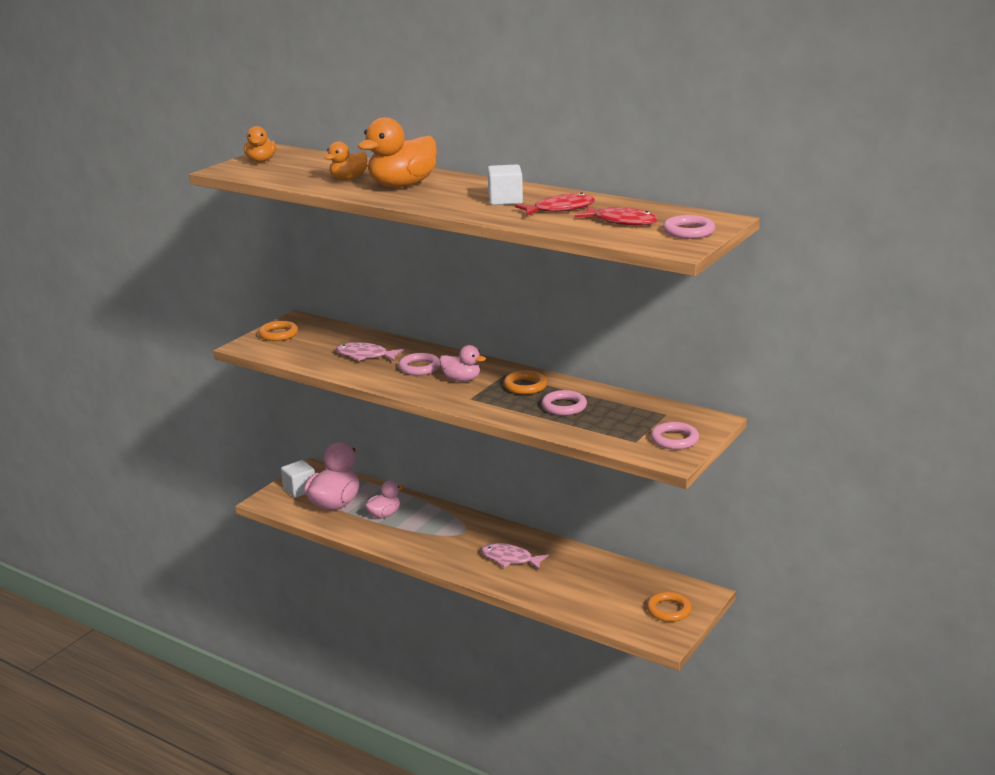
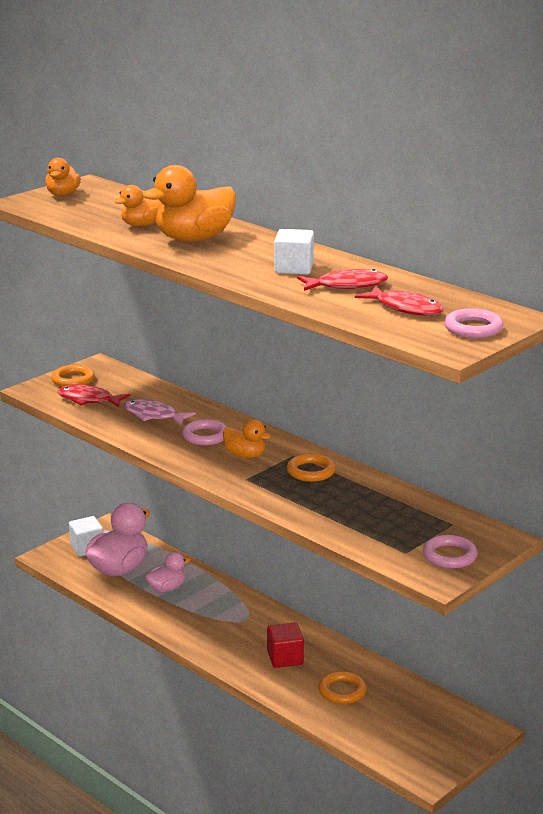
camera: 10 degrees right, 0 degrees up
pink duck [439,345,486,382] -> orange duck [223,419,271,458]
pink fish [481,543,549,570] -> red cube [267,623,304,668]
pink ring [541,390,587,416] -> none
orange ring [647,592,692,622] -> orange ring moved to [318,671,366,704]
none -> red fish [57,385,130,407]

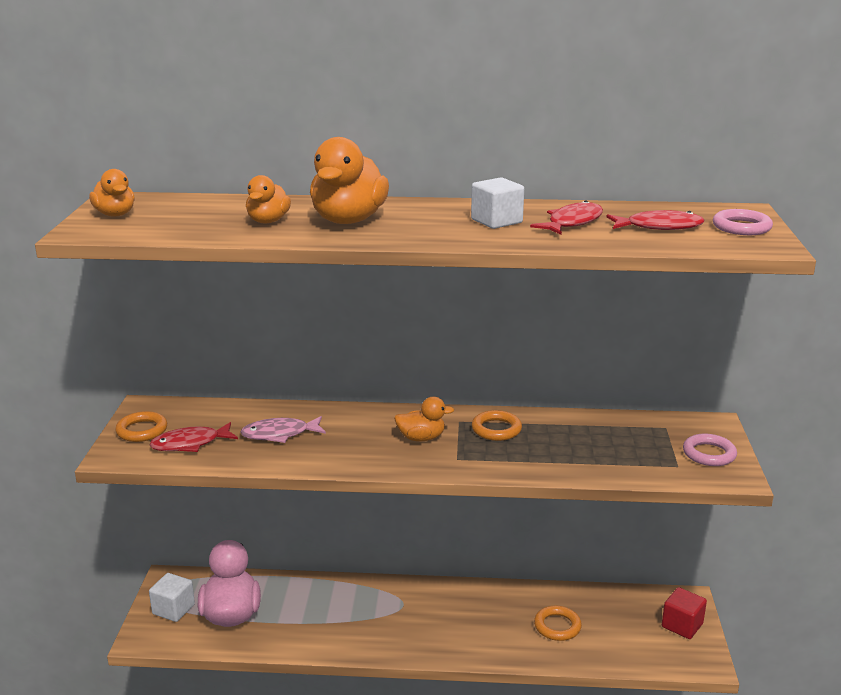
camera: 40 degrees left, 0 degrees up
pink duck [145,552,191,592] -> none
pink ring [182,419,227,445] -> none
red cube [267,623,304,668] -> red cube moved to [662,587,707,639]

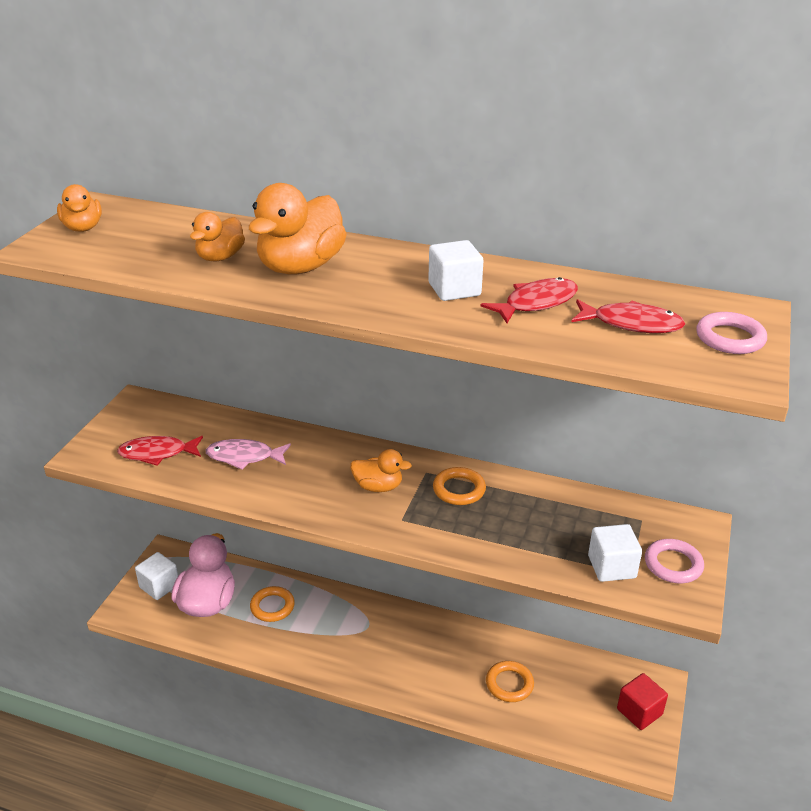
camera: 15 degrees right, 10 degrees up
orange ring [115,411,167,442] -> orange ring moved to [250,586,295,622]
none -> white cube [588,524,642,582]

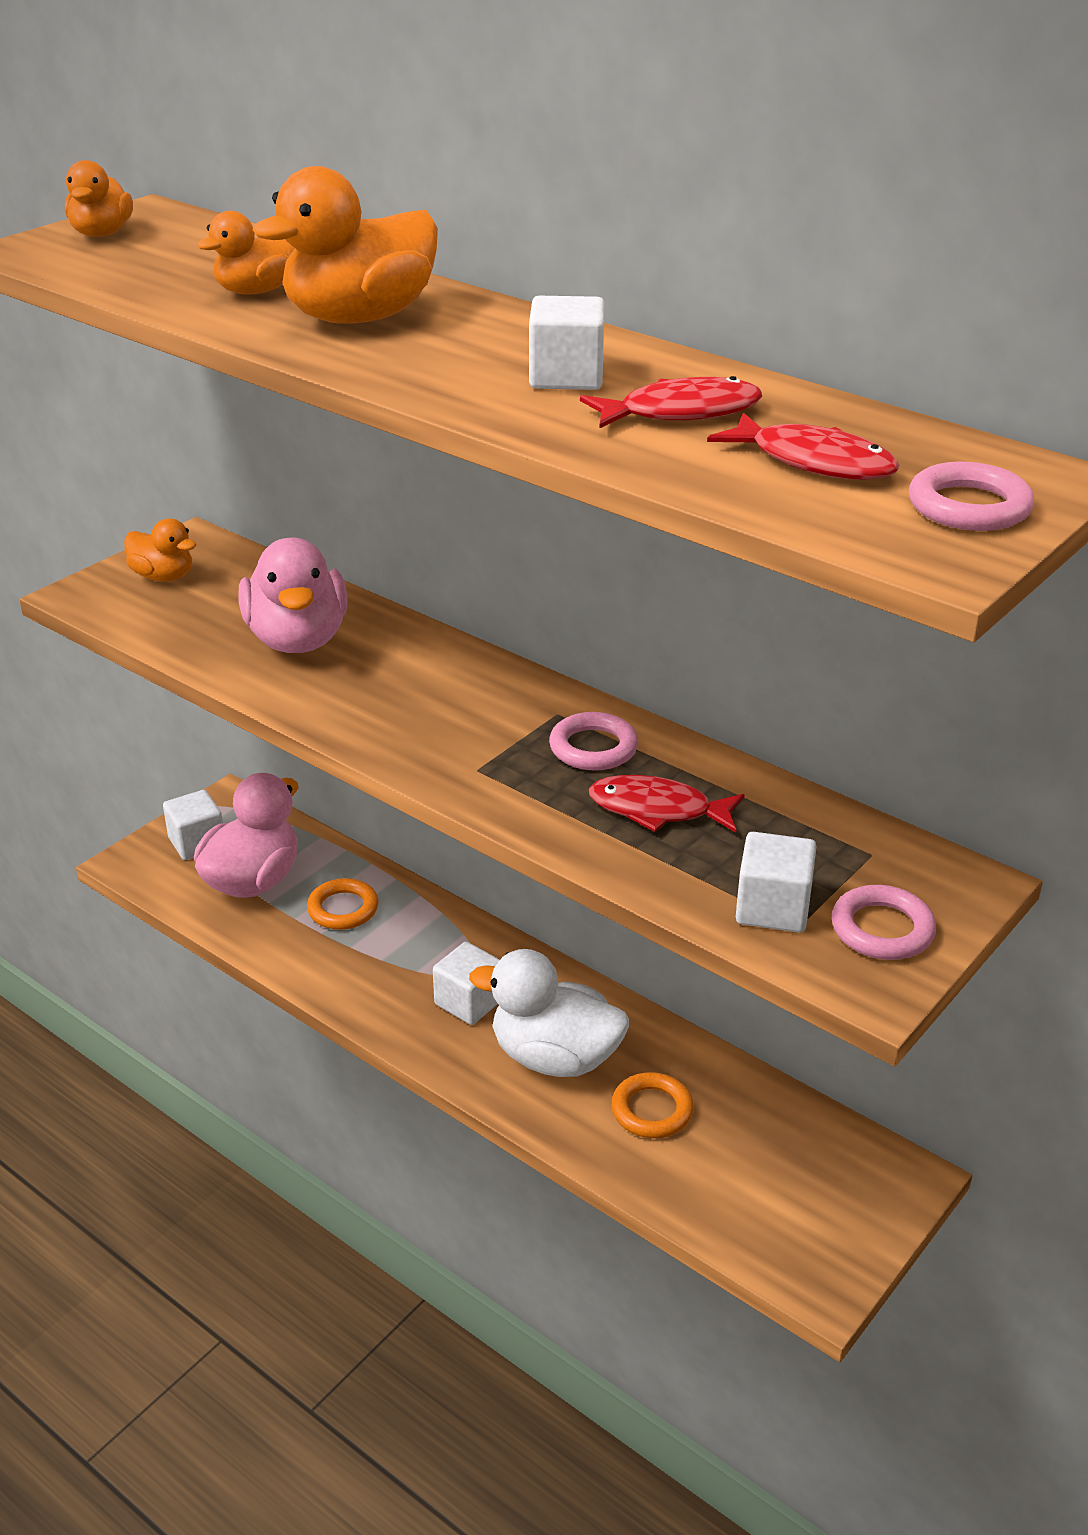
camera: 20 degrees right, 0 degrees up
red fish [117,436,203,466] -> red fish moved to [589,775,744,833]
pink fish [206,439,291,470] -> pink duck [238,538,347,653]
orange duck [350,449,412,492] -> orange duck moved to [124,519,196,582]
orange ring [433,467,486,505] -> pink ring [549,712,638,771]
red cube [617,673,668,730] -> none
none -> white cube [433,942,500,1025]
none -> white duck [469,949,629,1077]

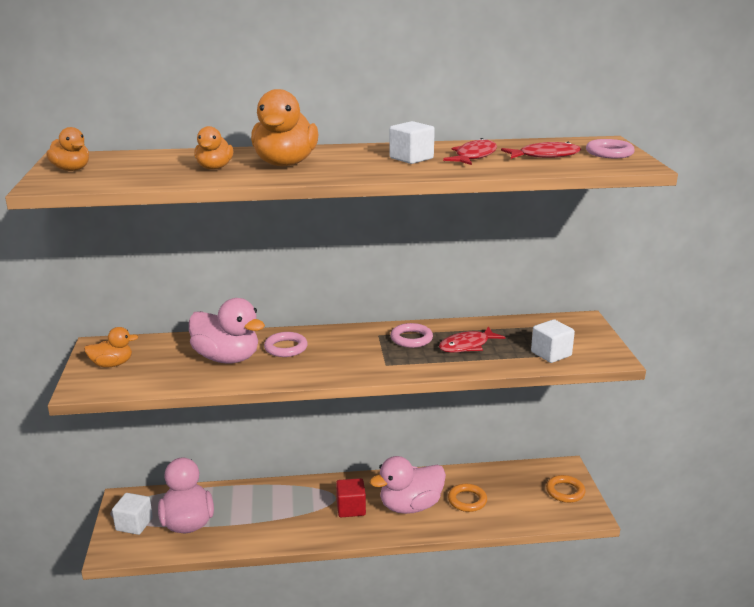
camera: 45 degrees left, 10 degrees down
orange ring [307,878,379,930] -> orange ring moved to [546,475,586,503]
white cube [433,942,500,1025] -> red cube [336,478,366,517]
white duck [469,949,629,1077] -> pink duck [370,456,446,514]
pink ring [832,885,936,960] -> pink ring moved to [264,332,308,357]

